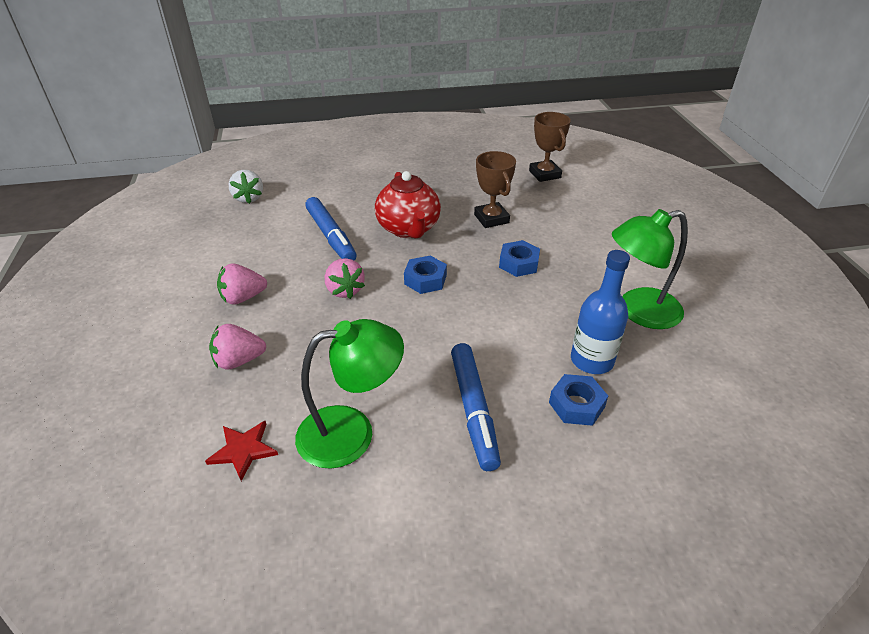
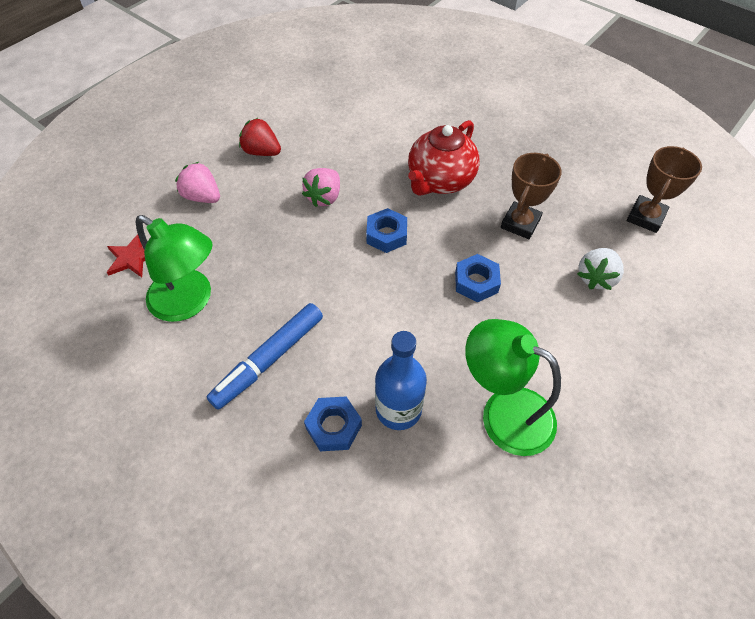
camera: 50 degrees right, 15 degrees up
pink strawberry [217,263,267,305] -> red strawberry [239,118,281,156]
white strawberry [229,170,263,204] -> white strawberry moved to [577,248,624,290]
blue marker [305,197,357,260] -> none

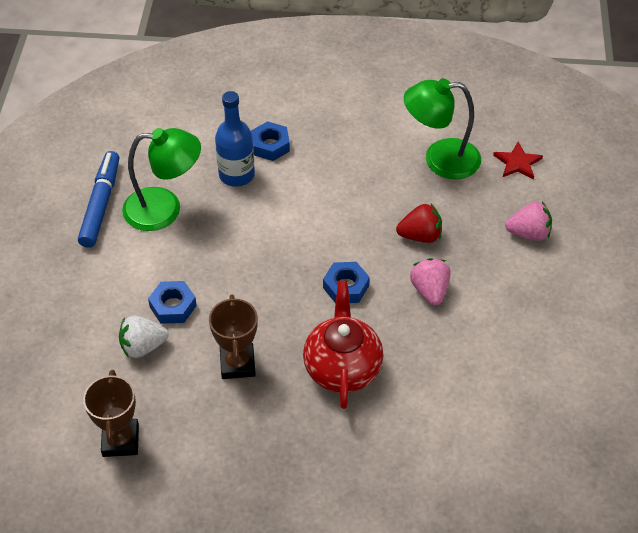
camera: 145 degrees right, 5 degrees down
blue marker [207,303,323,410] -> blue marker moved to [78,151,119,248]
red strawberry [239,118,281,156] -> red strawberry moved to [396,204,442,243]
blue nut [455,254,501,302] -> blue nut moved to [148,281,197,324]
white strawberry [577,248,624,290] -> white strawberry turned 105 degrees counterclockwise [119,315,169,358]

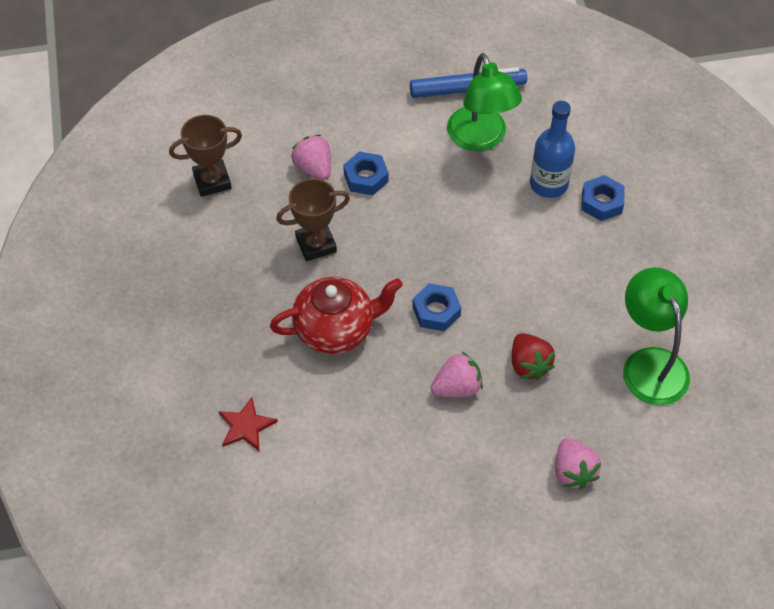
camera: 75 degrees right, 5 degrees up
white strawberry [119,315,169,358] -> pink strawberry [291,135,331,180]
red star [493,142,543,180] -> red star moved to [218,397,278,451]

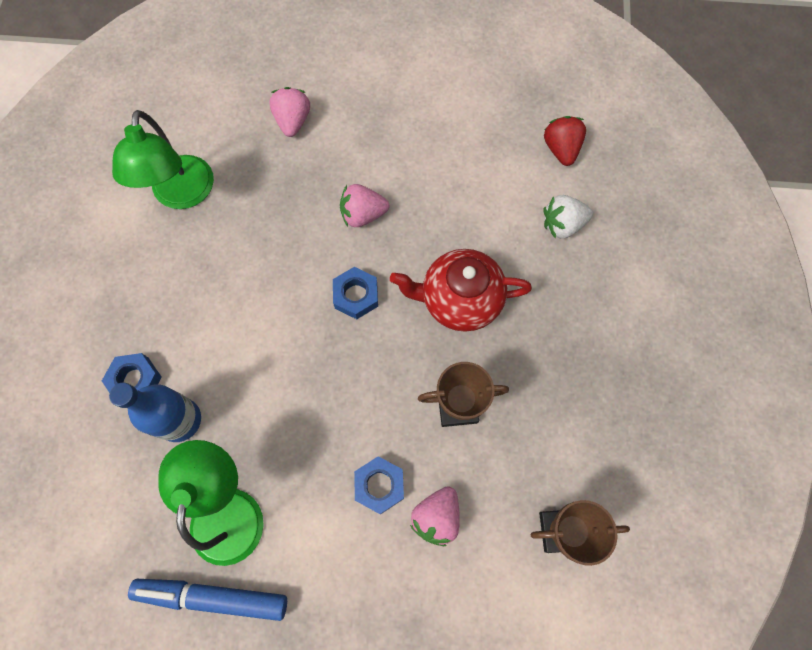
camera: 165 degrees left, 15 degrees up
red star [218,397,278,451] -> white strawberry [544,195,593,239]
pink strawberry [291,135,331,180] -> pink strawberry turned 45 degrees clockwise [410,486,460,546]
red strawberry [512,333,555,380] -> red strawberry moved to [544,116,586,166]

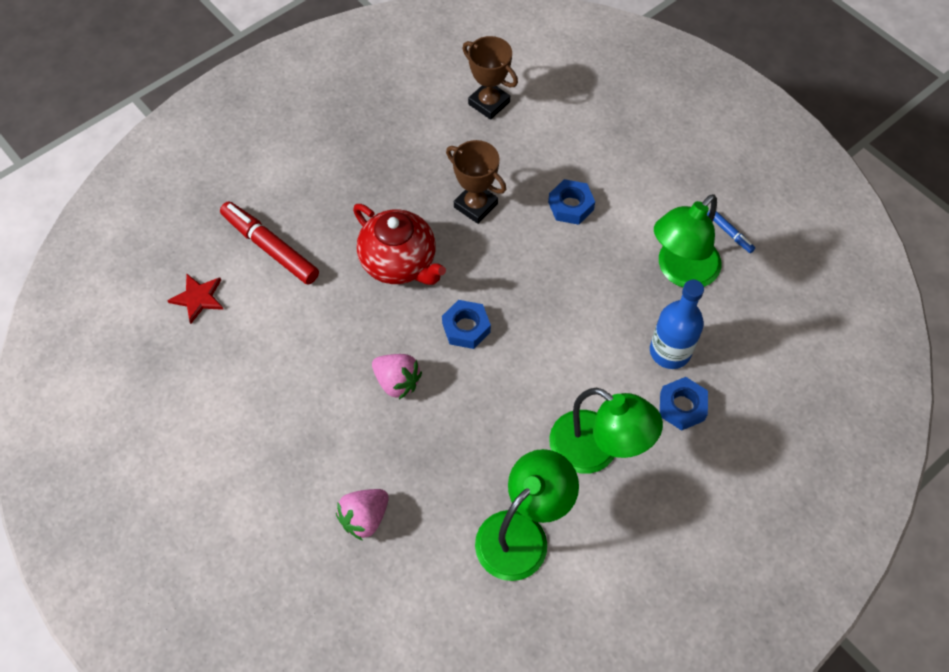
camera: 135 degrees left, 10 degrees down
blue marker [128,579,287,621] -> blue marker [707,210,755,253], size x0.48
pink strawberry [410,486,460,546] -> none
red strawberry [544,116,586,166] -> red star [167,274,224,324]
white strawberry [544,195,593,239] -> red marker [220,201,319,285]
none -> green lamp [549,388,663,474]

